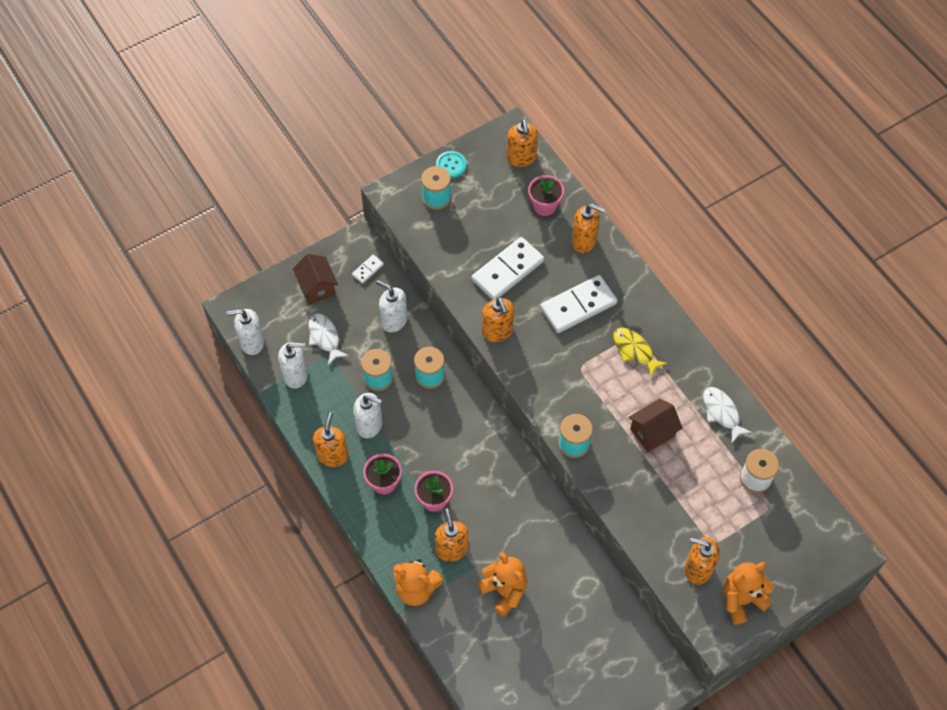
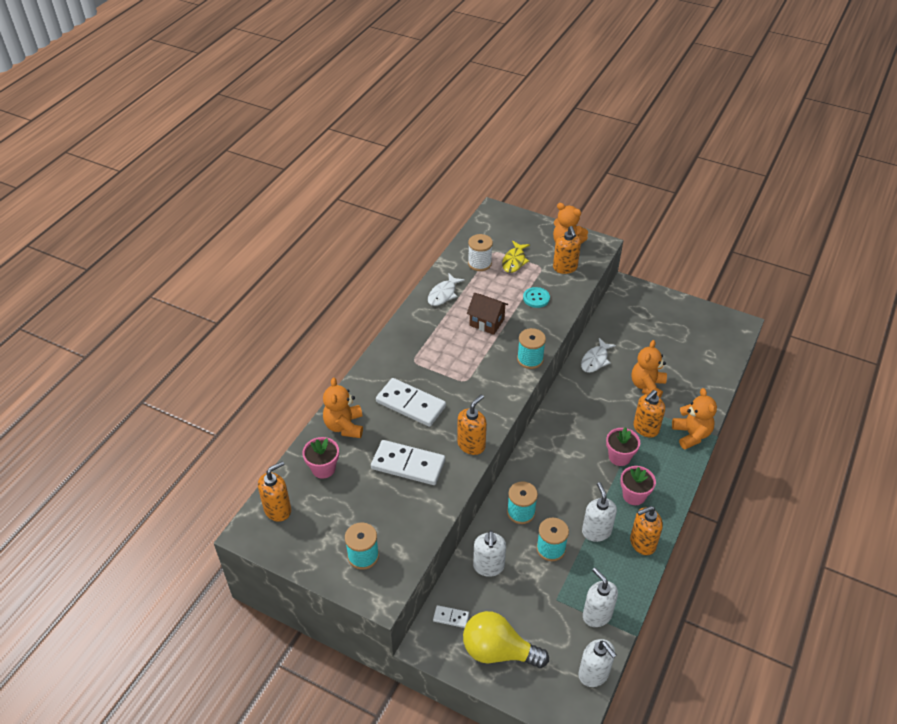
camera: 120 degrees left, 15 degrees down
brown house [293,254,338,304] -> yellow light bulb [463,611,549,668]
white fish [308,313,349,365] -> white fish moved to [581,338,616,373]
turquoise button [436,151,467,178] -> turquoise button moved to [523,287,550,308]
orange soap dispenser [572,204,605,253] -> orange teddy bear [323,378,363,438]
yellow fish [613,328,667,378] -> yellow fish moved to [502,241,530,273]

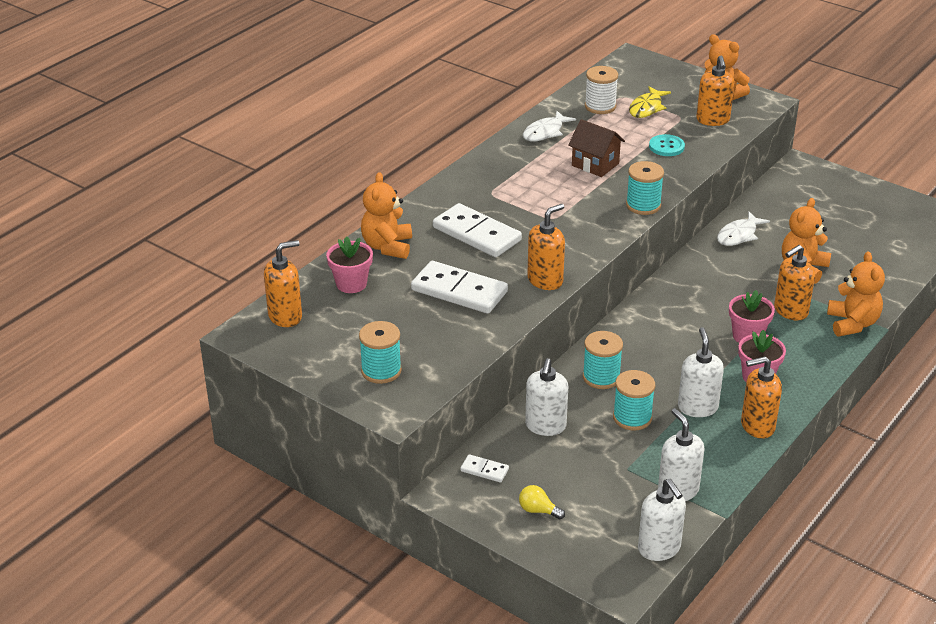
camera: 10 degrees right, 10 degrees down
yellow light bulb [463,611,549,668] -> yellow light bulb [519,485,565,519], size x0.42

